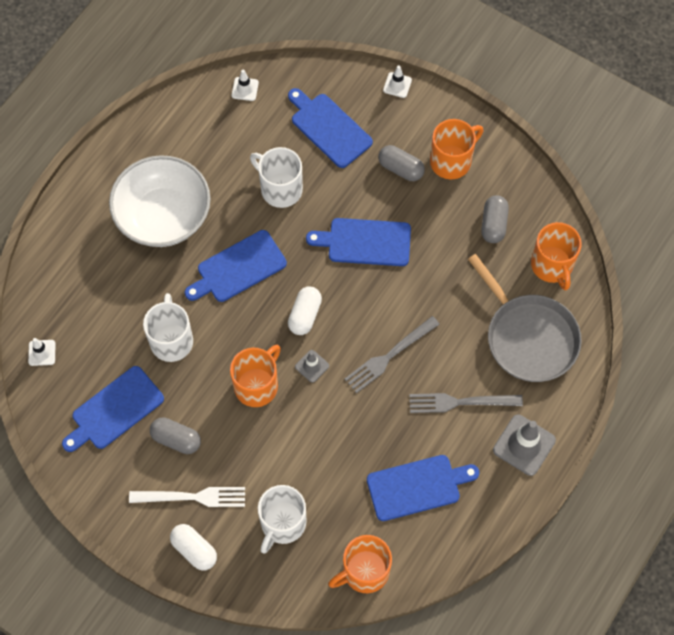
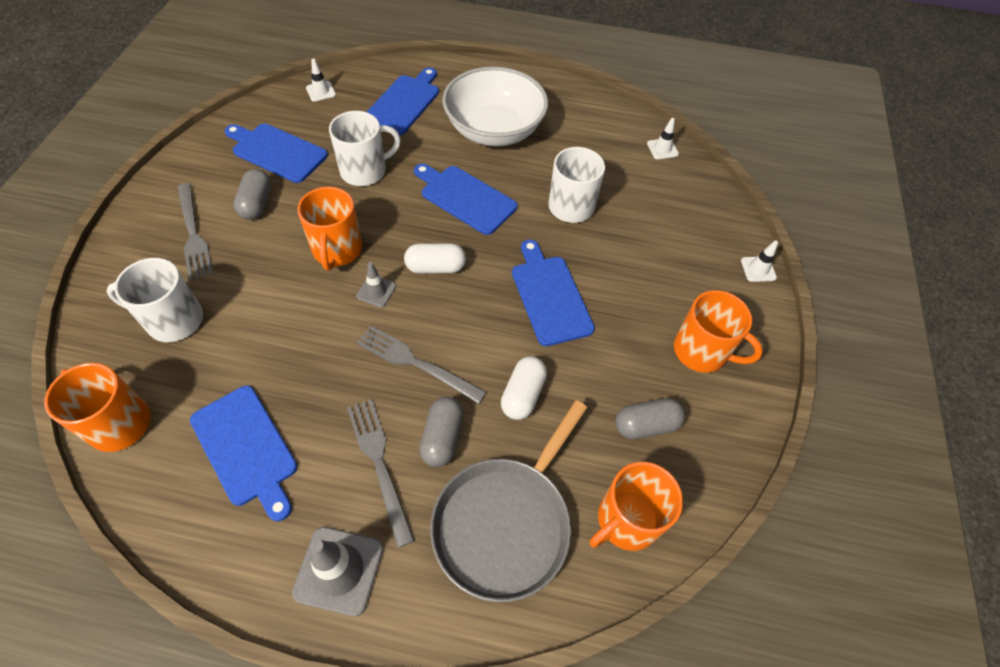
camera: 65 degrees right, 10 degrees down
white fork [129,487,245,507] -> grey fork [178,183,213,280]
white capsule [170,524,217,571] -> white capsule moved to [501,356,547,420]
orange mug [230,345,281,407] -> orange mug turned 75 degrees clockwise [297,187,362,271]
blue cutting board [288,88,373,168] -> blue cutting board moved to [367,67,439,135]
grey capsule [378,145,425,181] -> grey capsule moved to [419,397,464,467]

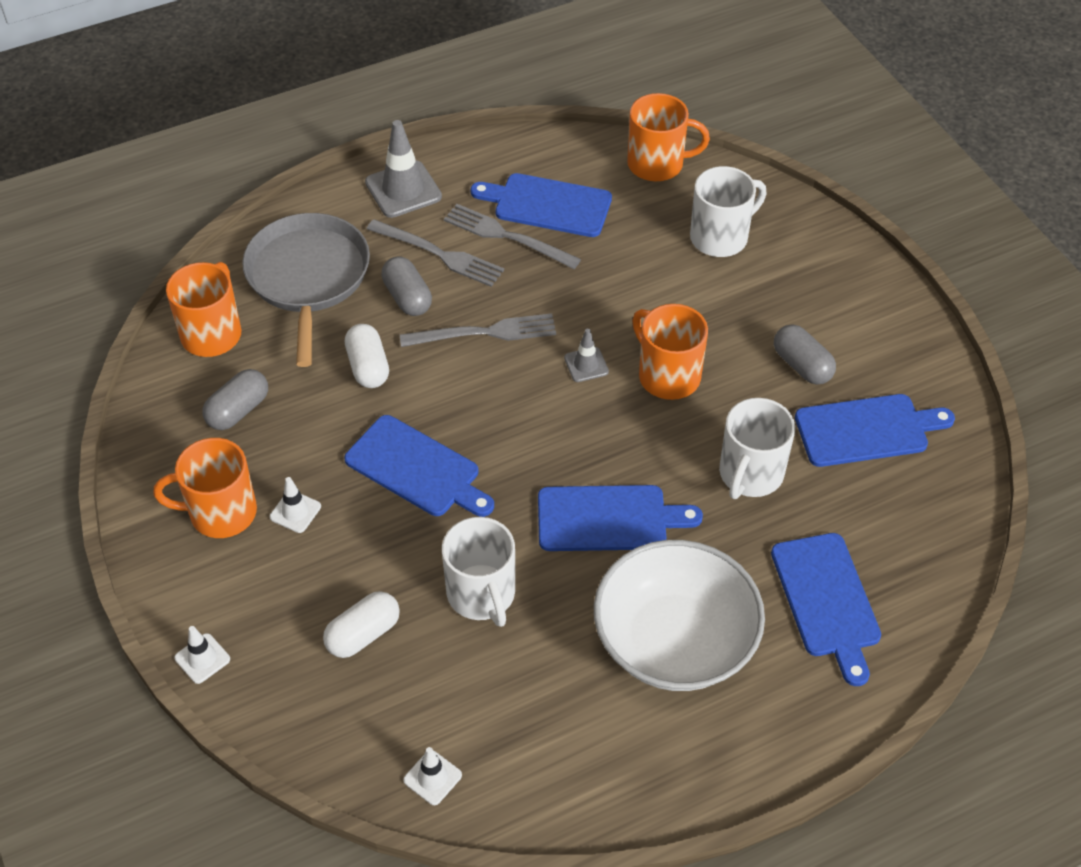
camera: 145 degrees right, 5 degrees down
grey fork [178,183,213,280] -> grey fork moved to [444,204,581,269]
white traffic cone [306,59,336,102] -> white traffic cone moved to [270,477,321,533]
white capsule [404,243,466,274] -> white capsule moved to [323,591,400,658]

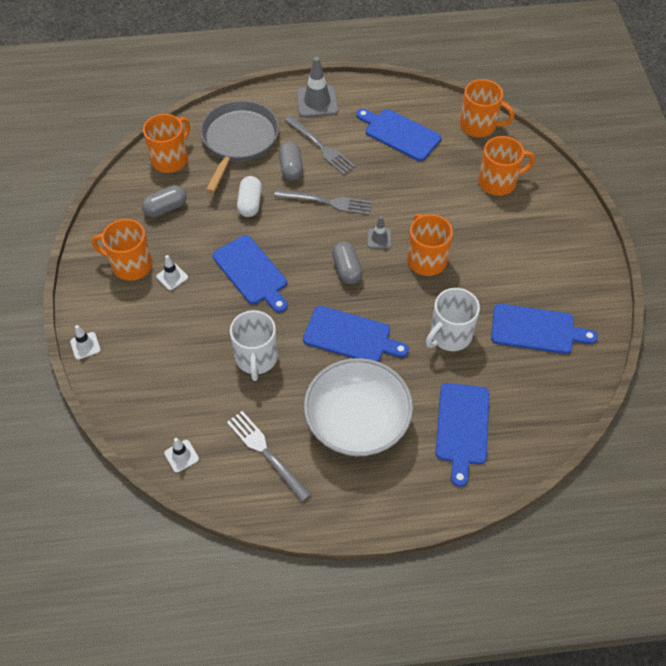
camera: 20 degrees right, 5 degrees up
white capsule [323,591,400,658] -> none
grey fork [444,204,581,269] -> grey fork moved to [227,411,311,502]
white mug [690,166,766,257] -> orange mug [478,136,535,196]
grey capsule [774,324,836,385] -> grey capsule moved to [332,241,363,285]

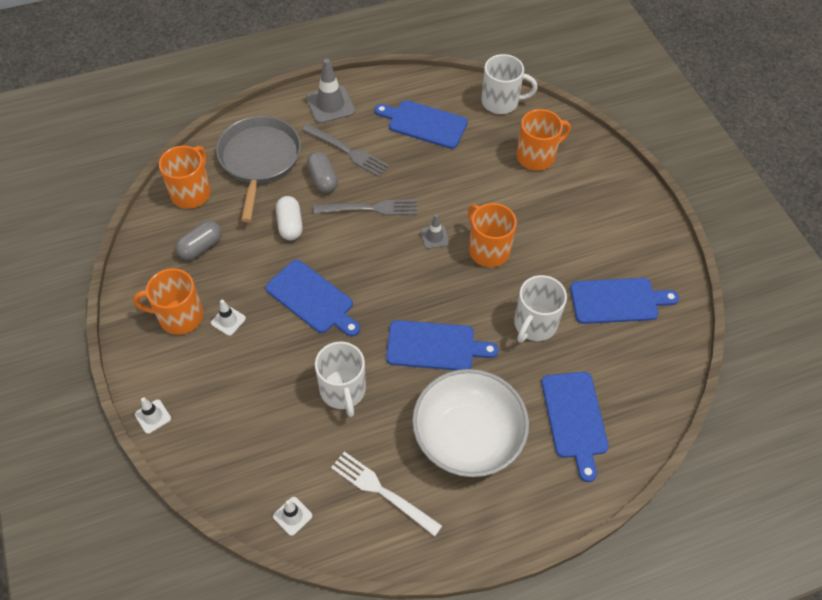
camera: 15 degrees left, 0 degrees up
grey fork [227,411,311,502] -> white fork [331,451,442,536]
grey capsule [332,241,363,285] -> none
orange mug [460,79,514,137] -> white mug [481,54,537,114]

